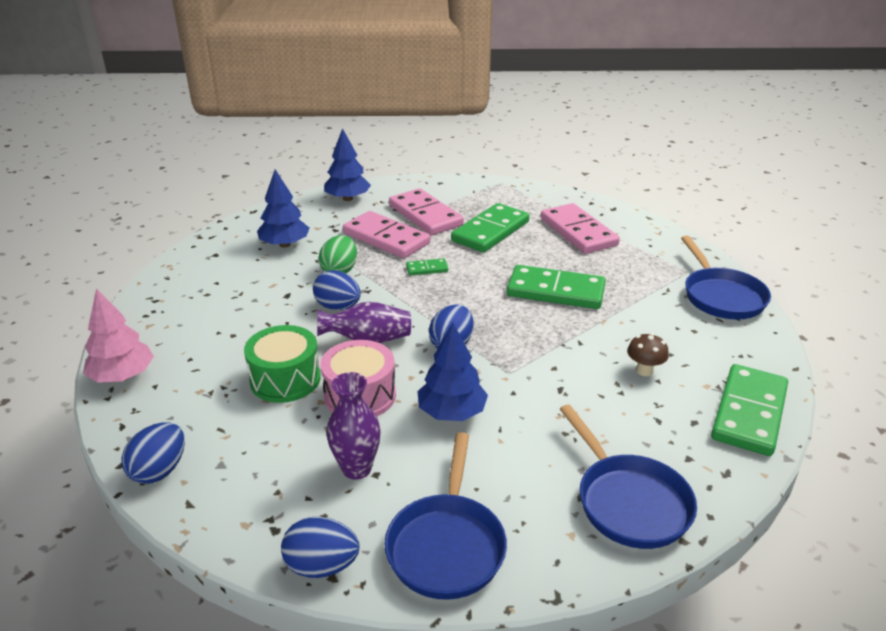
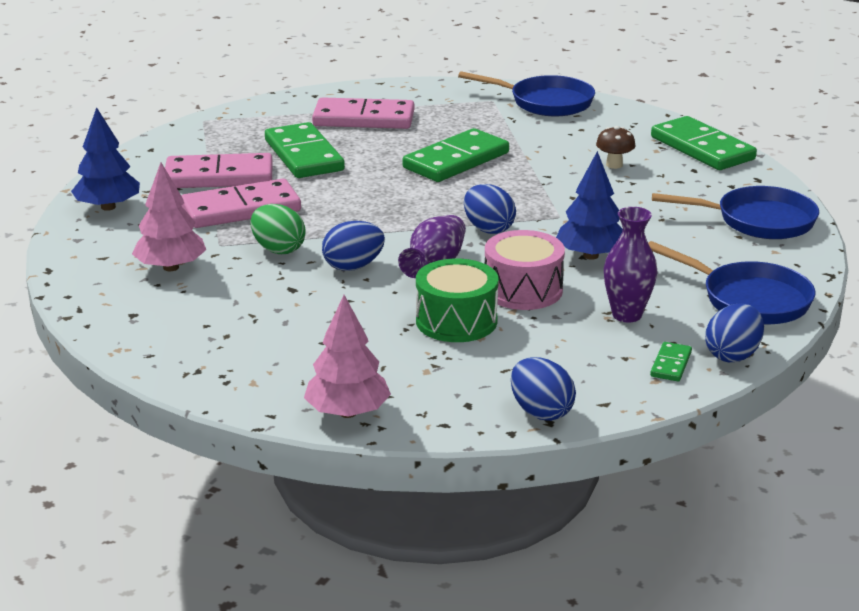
camera: 60 degrees left, 5 degrees down
blue tree [257,170,309,248] -> pink tree [132,163,206,271]
green domino [406,258,449,276] -> green domino moved to [650,342,692,381]

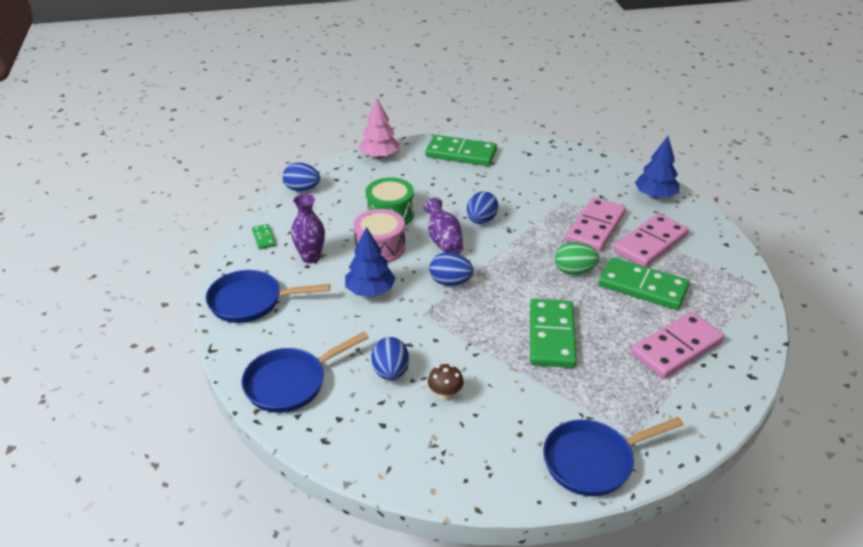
camera: 140 degrees right, 10 degrees up
pink tree [132,163,206,271] -> none
green egg [251,204,306,254] -> green egg moved to [555,242,599,275]
green domino [651,116,757,170] -> green domino moved to [425,135,497,166]
blue egg [705,304,764,362] -> blue egg moved to [371,337,409,381]

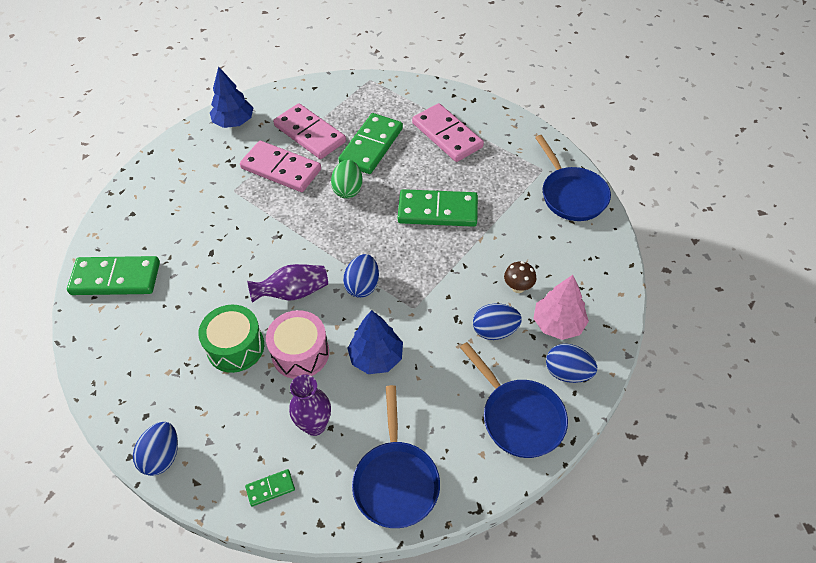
camera: 90 degrees left, 15 degrees up
pink tree [359,98,400,158] -> pink tree moved to [533,275,589,340]
green domino [425,135,497,166] -> green domino turned 75 degrees clockwise [67,256,160,295]
blue egg [467,191,499,224] -> blue egg moved to [546,344,597,383]

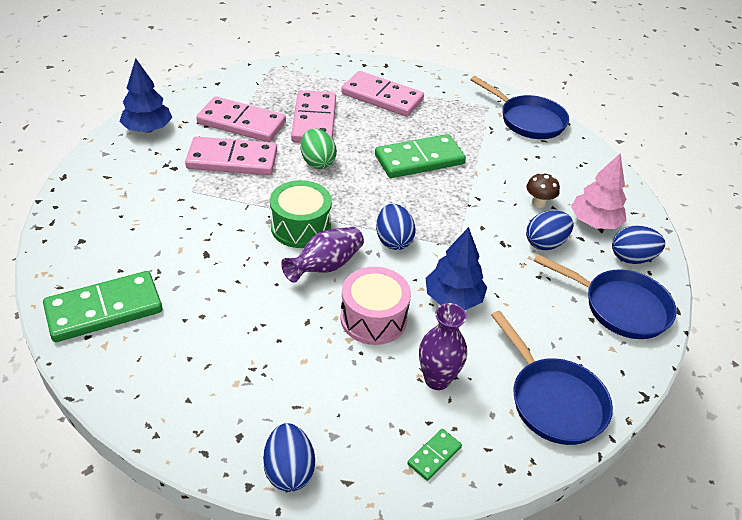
camera: 30 degrees left, 10 degrees down
green drum [198,305,264,373] -> green drum moved to [270,180,332,248]
green domino [338,113,403,174] -> pink domino [291,90,336,143]

